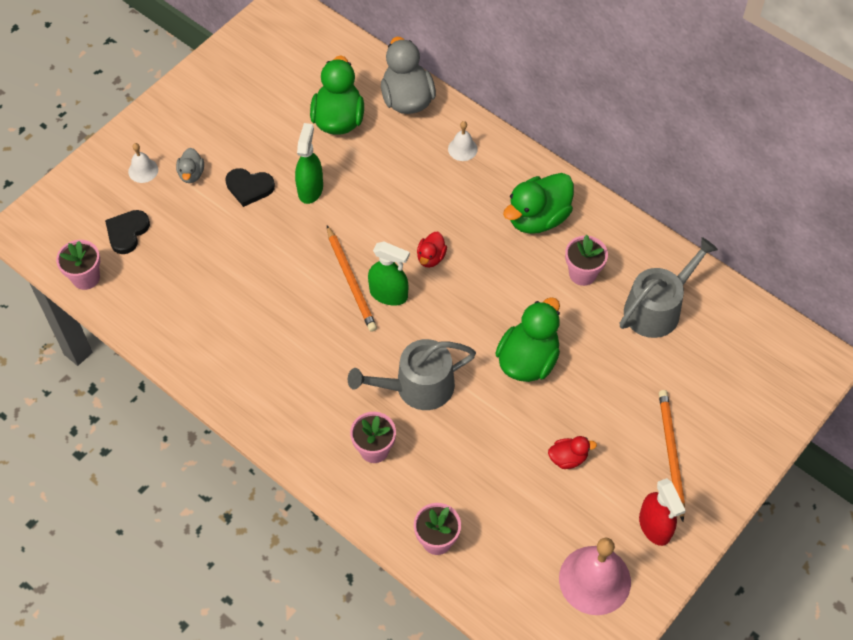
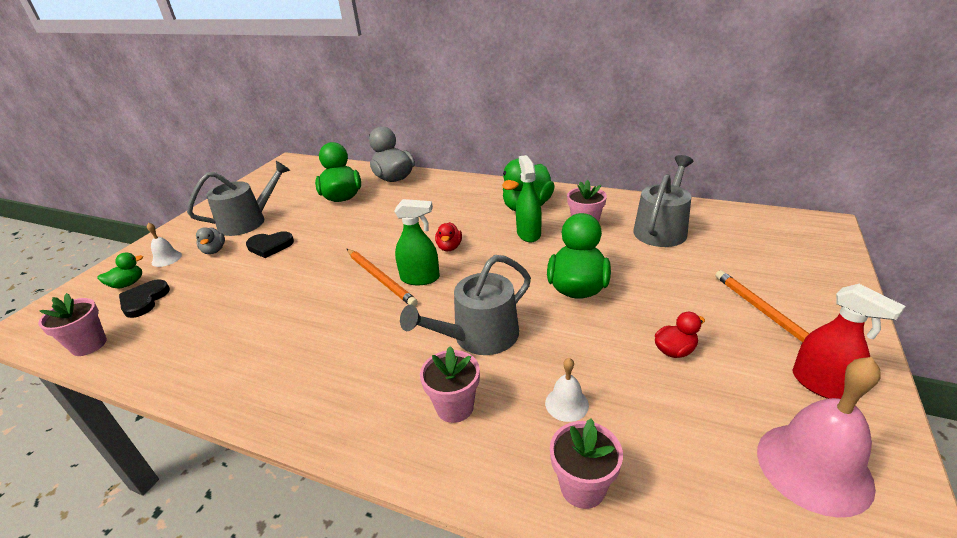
camera: 15 degrees left, 25 degrees down
green spray bottle [295,123,323,204] -> green spray bottle moved to [516,155,542,242]
white bell [448,121,478,161] -> white bell moved to [545,358,589,422]
none -> green duck [97,252,143,288]
none -> grey watering can [187,161,290,236]

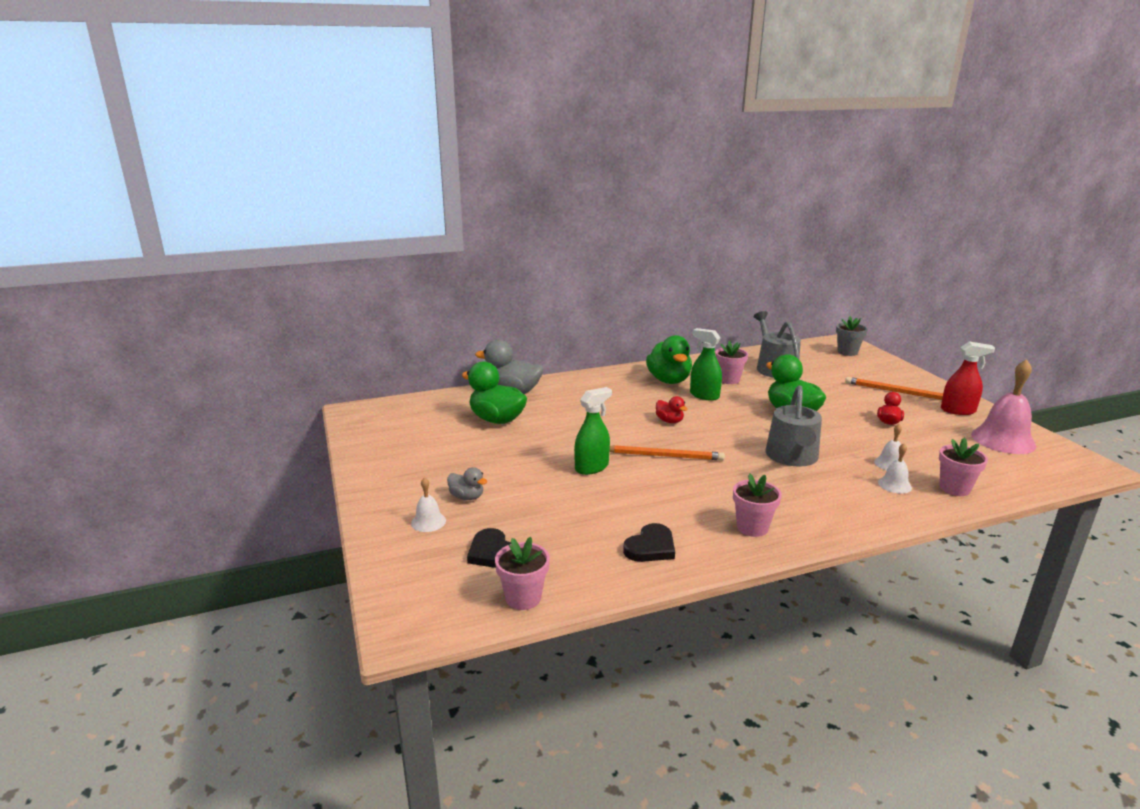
camera: 45 degrees left, 10 degrees down
green duck [97,252,143,288] -> none
grey watering can [187,161,290,236] -> none
black heart [246,231,294,258] -> black heart moved to [623,523,675,562]
green spray bottle [394,199,440,285] -> green spray bottle moved to [574,387,612,475]
pink flower pot [420,346,480,423] -> pink flower pot moved to [733,473,782,537]
none -> grey flower pot [836,316,868,356]
none -> white bell [878,443,912,494]

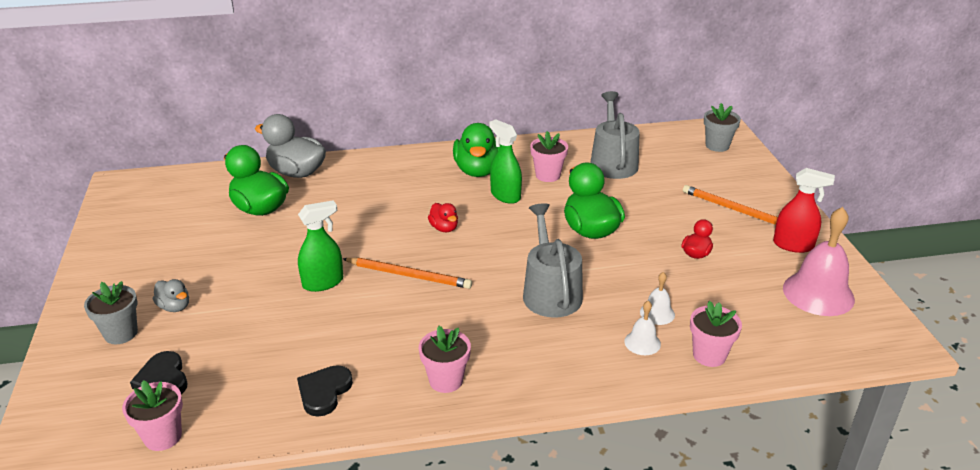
camera: 10 degrees right, 10 degrees up
white bell [411,477,446,532] -> grey flower pot [84,281,138,344]
black heart [623,523,675,562] -> black heart turned 150 degrees clockwise [297,365,353,417]
grey watering can [765,385,822,467] -> grey watering can turned 150 degrees clockwise [523,203,583,318]

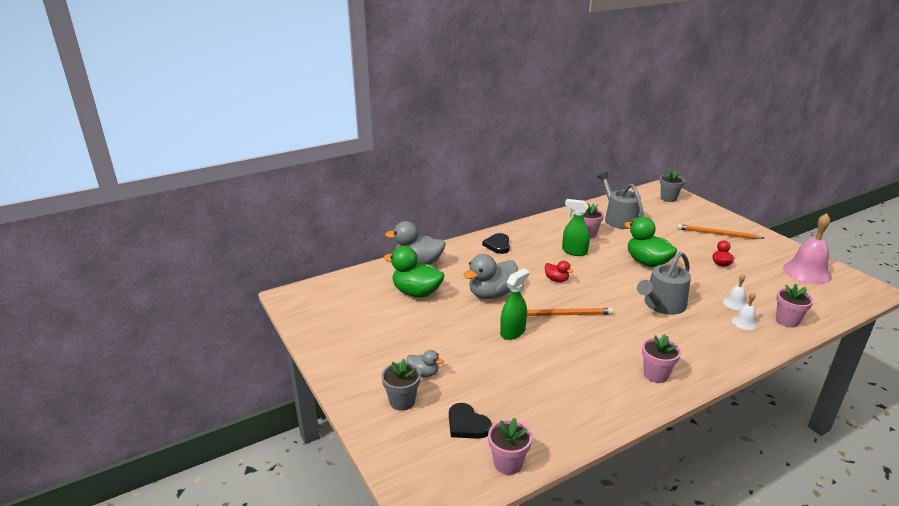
camera: 20 degrees left, 5 degrees down
black heart [297,365,353,417] -> black heart moved to [482,233,510,254]
green duck [453,123,501,177] -> none
grey watering can [523,203,583,318] -> grey watering can turned 105 degrees counterclockwise [637,252,691,315]
red spray bottle [773,168,835,253] -> none
none -> grey duck [464,254,518,299]

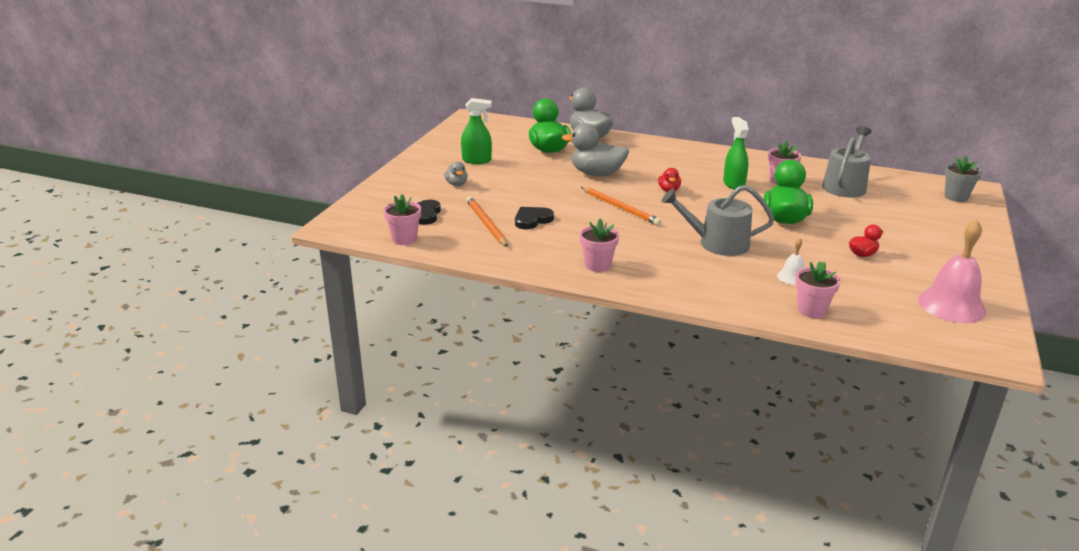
camera: 50 degrees right, 0 degrees up
grey flower pot [381,358,421,411] -> none
black heart [482,233,510,254] -> black heart moved to [515,207,554,229]
green spray bottle [500,268,529,340] -> green spray bottle moved to [461,98,492,164]
orange pencil [677,224,764,239] -> orange pencil moved to [466,197,508,247]
white bell [732,292,758,330] -> none

